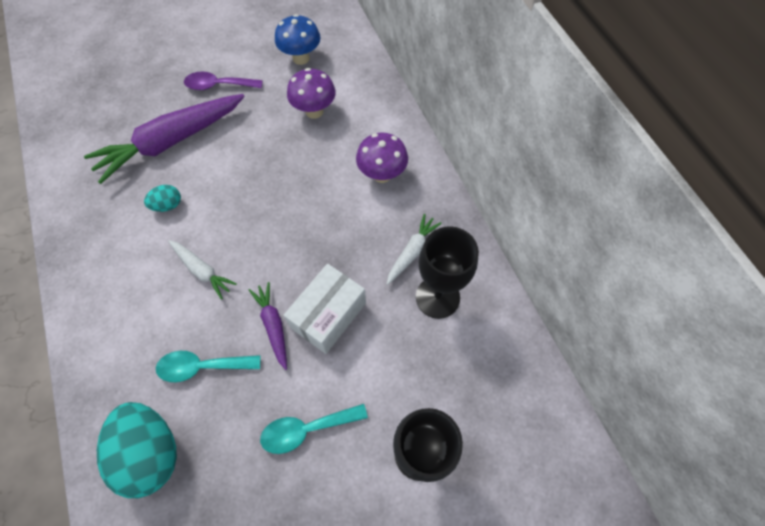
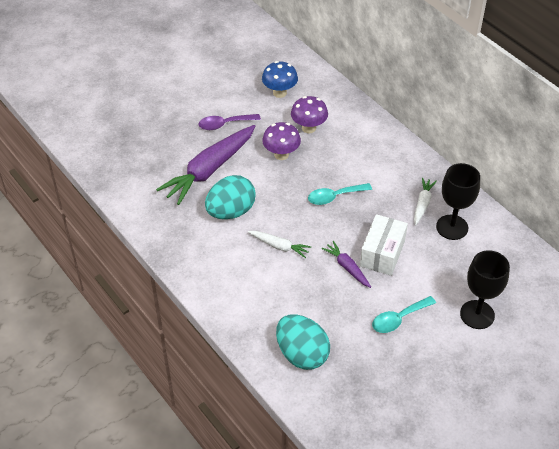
camera: 15 degrees left, 15 degrees down
turquoise egg [144,185,181,212] -> turquoise egg [205,175,256,219], size x2.08
turquoise spoon [156,351,261,382] -> turquoise spoon moved to [308,183,372,205]
purple mushroom [356,133,408,183] -> purple mushroom moved to [262,122,301,160]

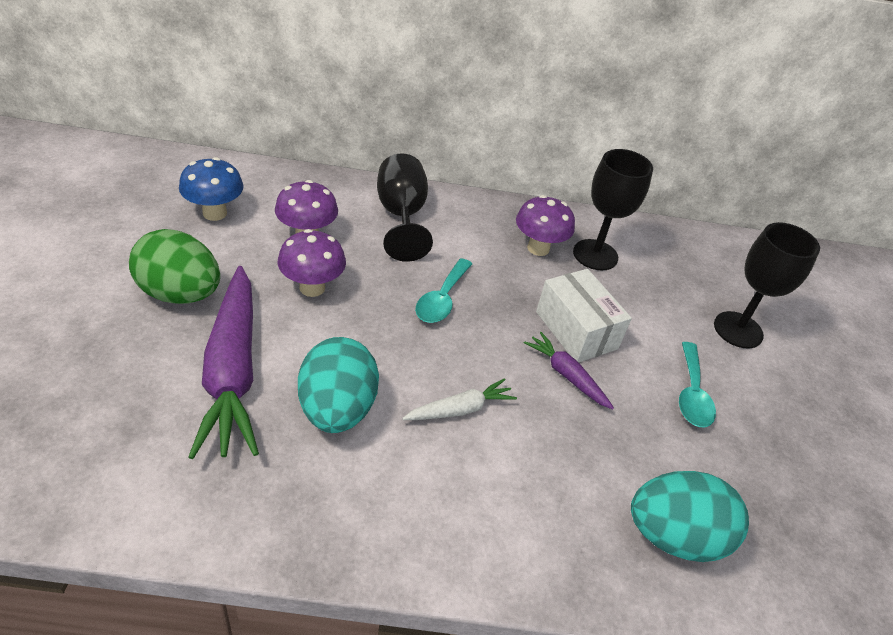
camera: 55 degrees left, 5 degrees down
purple spoon [199,114,261,130] -> green egg [129,229,220,304]
purple carrot [322,241,371,288] -> purple carrot turned 45 degrees clockwise [524,332,614,409]
white carrot [414,178,437,226] -> purple mushroom [516,195,575,256]
none -> black goblet [377,153,433,262]

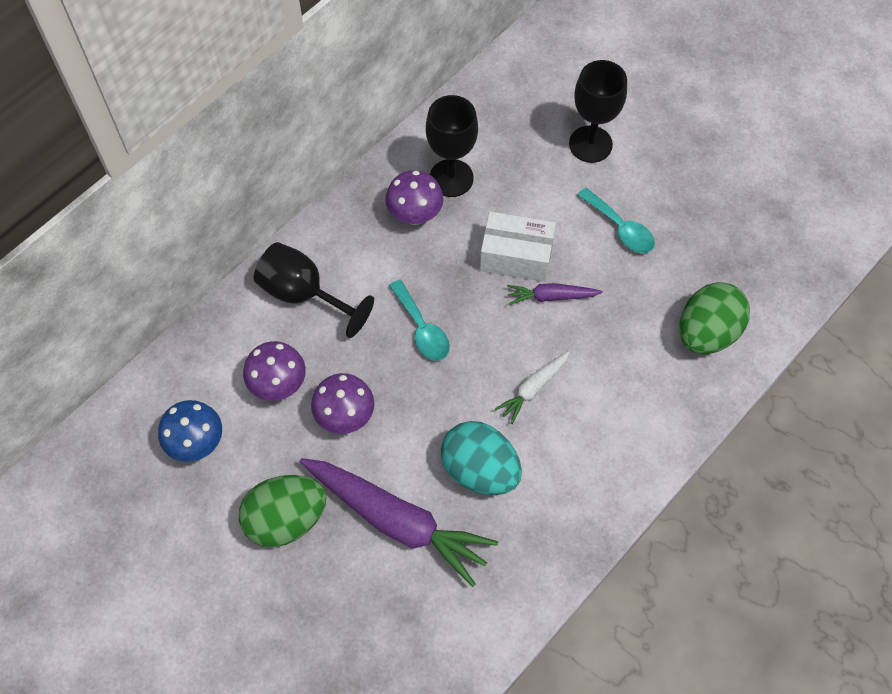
camera: 45 degrees left, 20 degrees up
white carrot [402,378,517,420] -> white carrot turned 150 degrees counterclockwise [495,351,570,424]
turquoise egg [631,471,749,562] -> green egg [680,282,750,354]

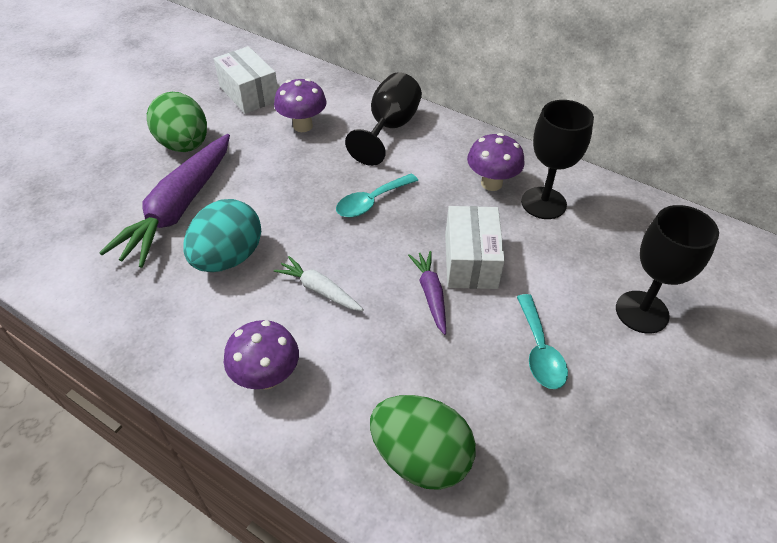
camera: 80 degrees right, 15 degrees down
blue mushroom [158,400,222,462] -> white box [214,46,278,114]
purple mushroom [311,373,374,434] -> purple mushroom moved to [224,320,299,390]
turquoise spoon [577,188,655,253] -> turquoise spoon turned 45 degrees counterclockwise [517,294,568,389]

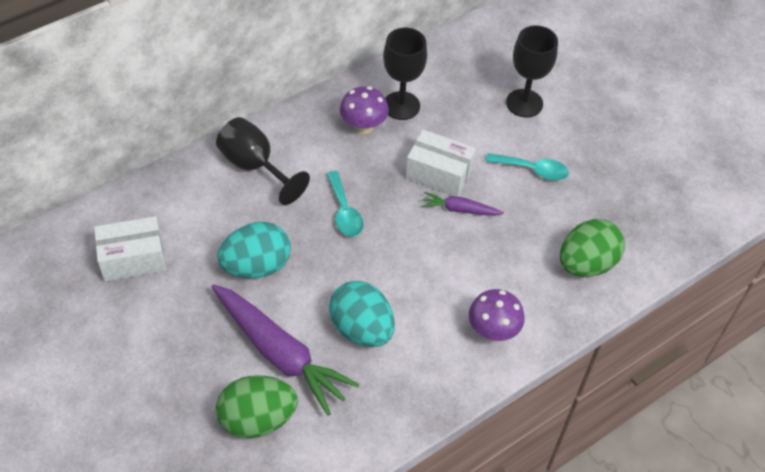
camera: 70 degrees left, 5 degrees up
green egg [147,92,207,152] -> green egg moved to [216,375,298,438]
purple mushroom [274,78,327,132] -> none
white carrot [274,256,364,311] -> none
none -> turquoise egg [217,222,291,279]

